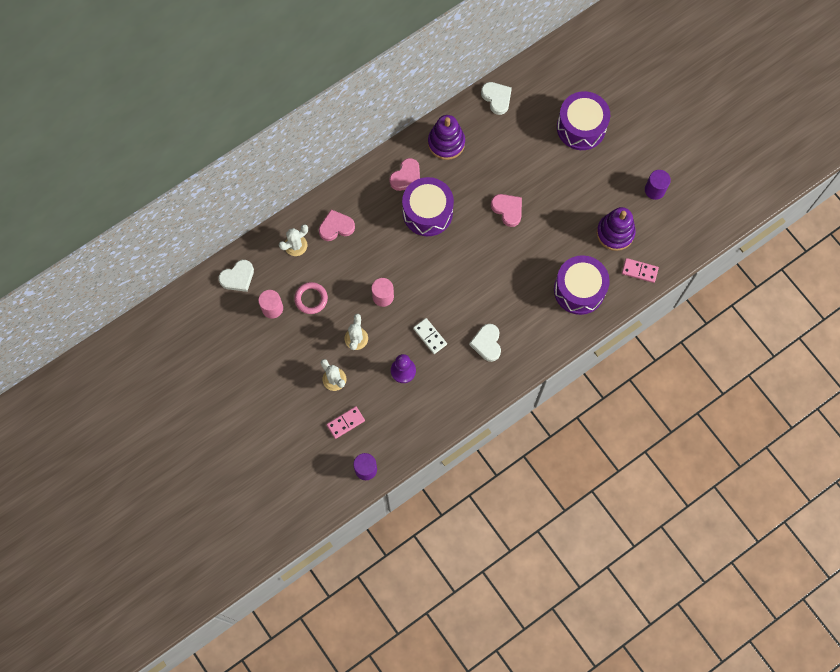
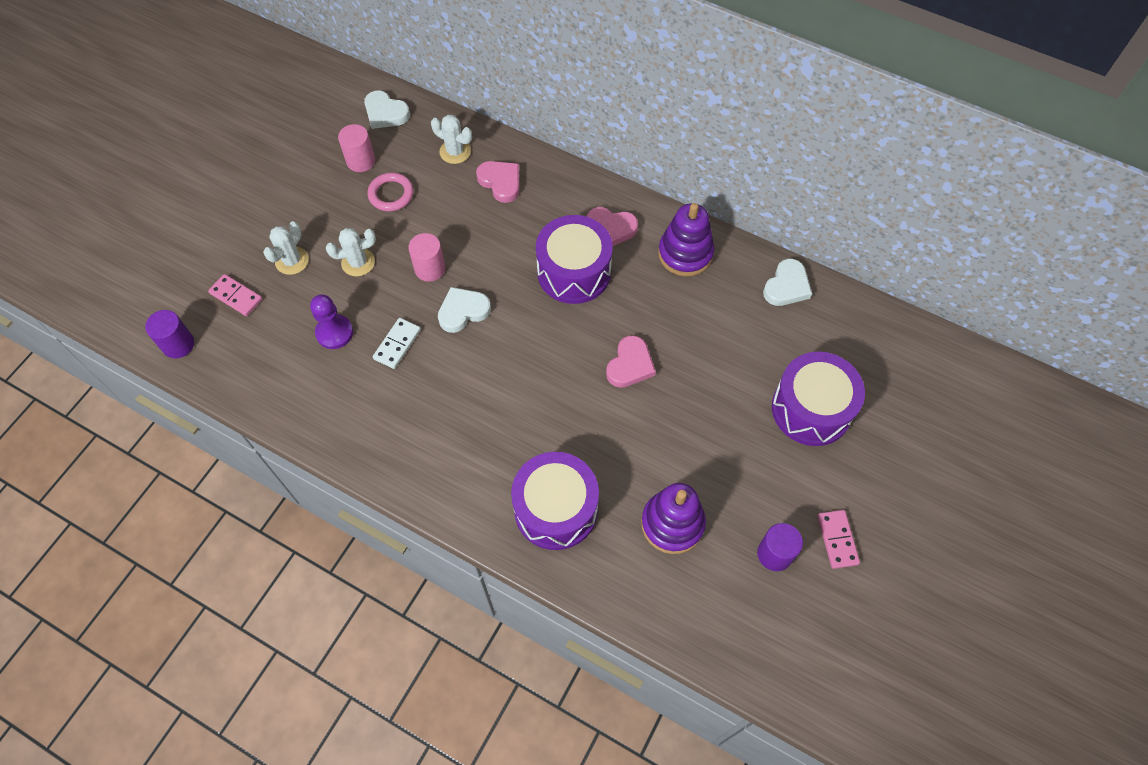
camera: 65 degrees right, 10 degrees down
white heart [469,324,501,362] -> white heart moved to [438,287,491,333]
pink domino [622,258,659,283] -> pink domino moved to [817,510,860,569]

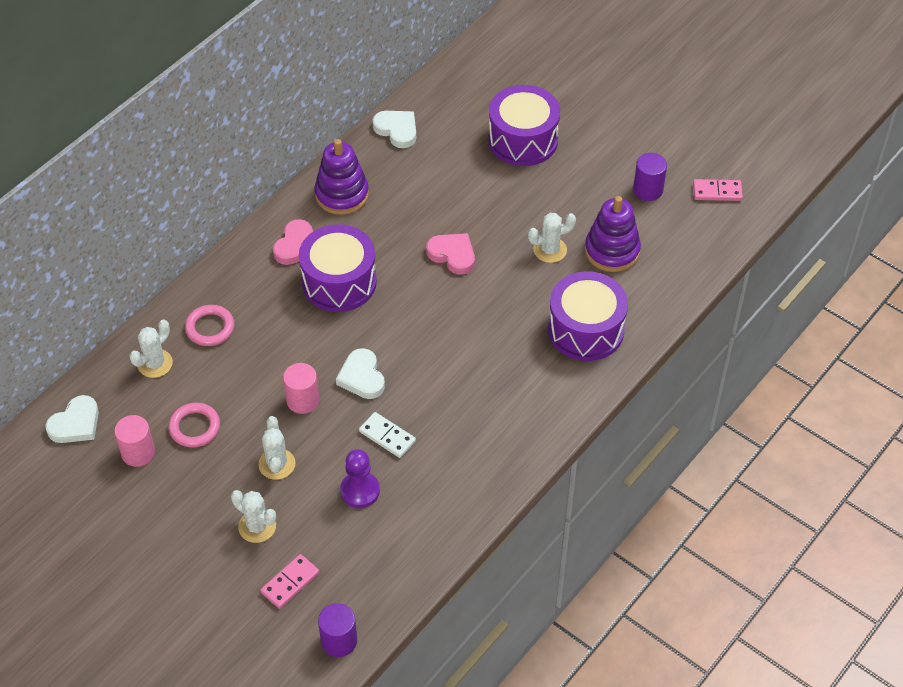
camera: 80 degrees left, 10 degrees down
pink heart [476,161,519,203] -> pink ring [185,305,234,346]
pink domino [817,510,860,569] -> pink domino moved to [693,179,743,201]
none -> white cactus [528,213,576,263]

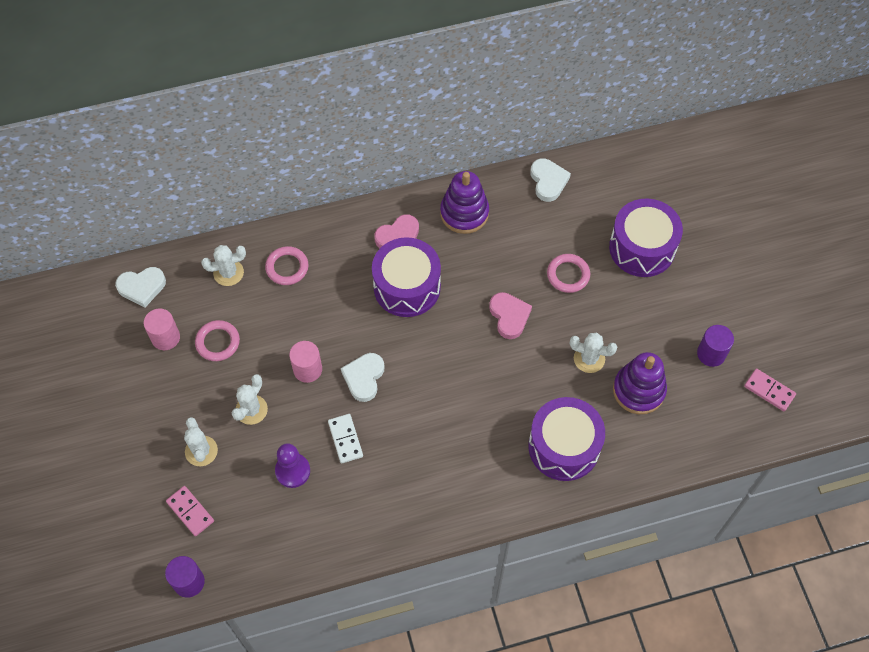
camera: 35 degrees right, 10 degrees up
pink domino [260,554,319,609] -> pink domino turned 60 degrees clockwise [166,486,214,536]
none -> pink ring [547,254,590,293]

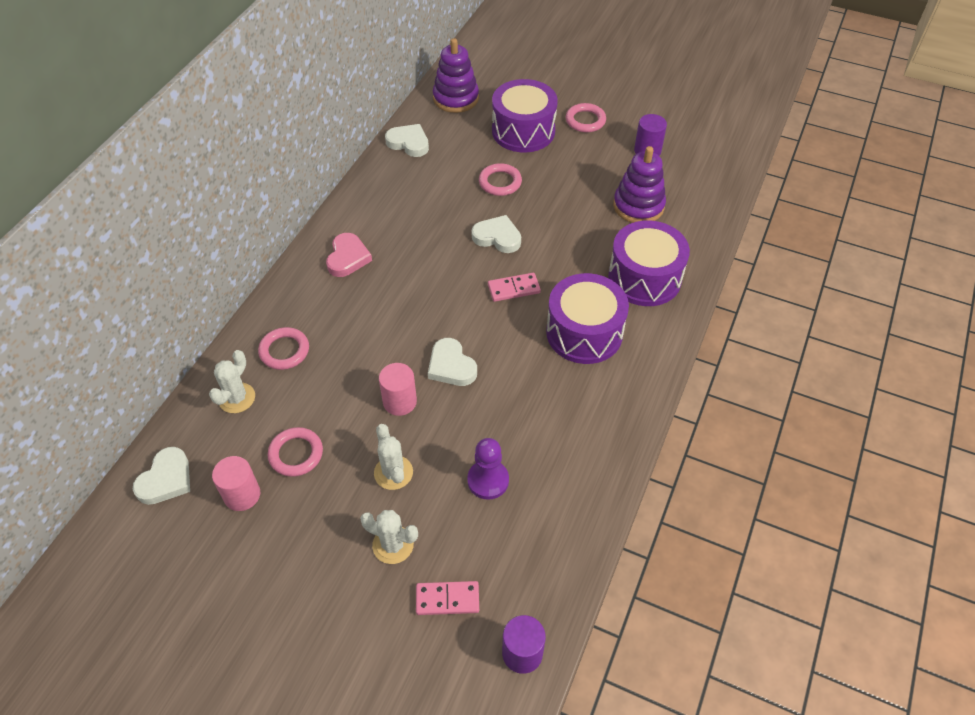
camera: 50 degrees left, 10 degrees down
white domino [328,414,363,463] -> none
purple drum [372,237,441,317] -> purple drum moved to [546,273,629,364]
purple stacking toy [440,171,489,234] -> purple stacking toy moved to [433,38,479,113]
pink heart [489,292,532,339] -> white heart [472,215,521,253]
white cactus [570,333,617,373] -> none
pink domino [744,369,796,411] -> pink domino moved to [488,273,541,302]
none -> pink ring [566,103,606,132]

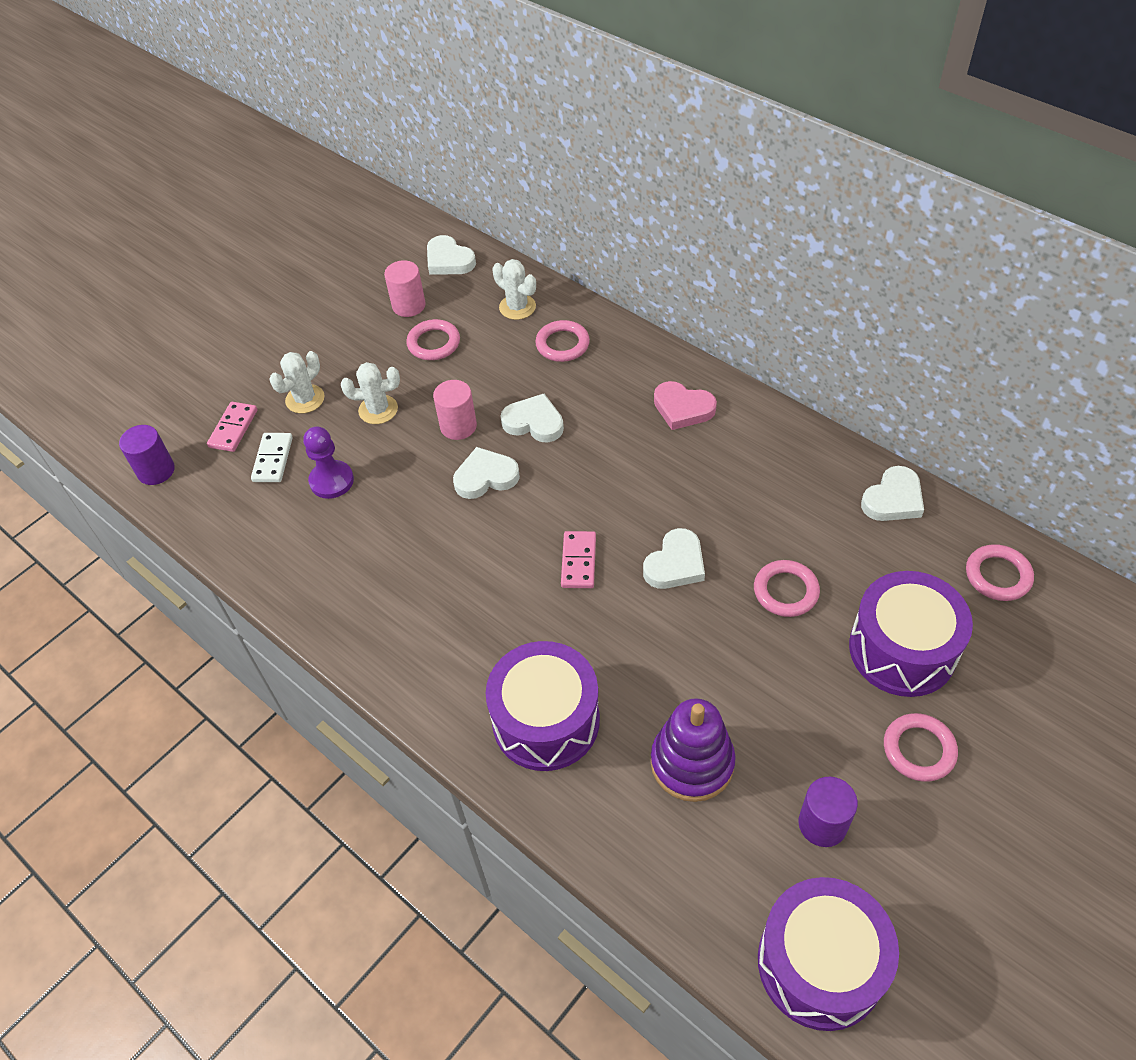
camera: 110 degrees right, 0 degrees up
purple stacking toy [433,38,479,113] -> pink ring [966,544,1034,601]
purple drum [546,273,629,364] -> purple drum moved to [758,877,899,1031]
none -> white domino [251,433,293,482]
none -> white heart [501,394,564,442]

